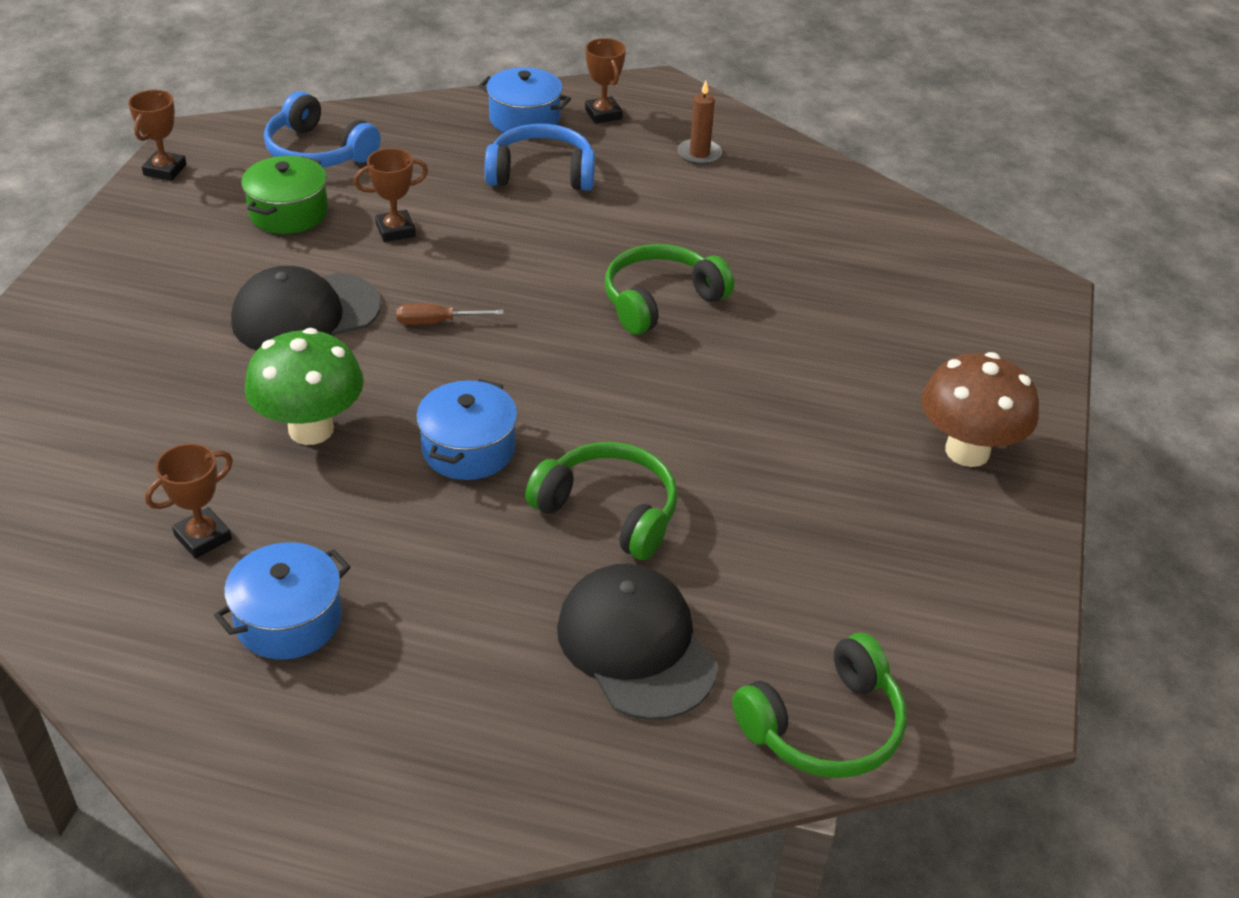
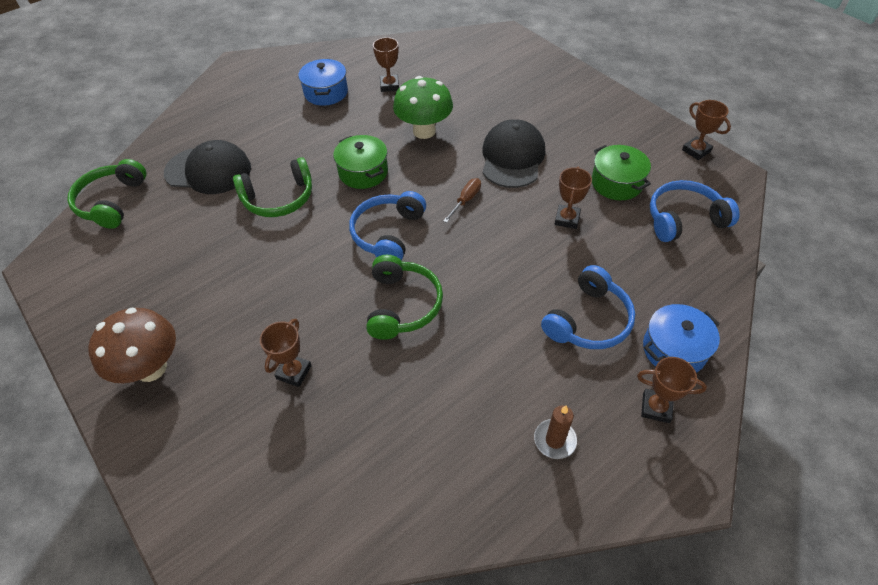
camera: 130 degrees right, 10 degrees up
blue pot [416,379,518,480] -> green pot [333,135,388,189]
none -> brown trophy [260,319,312,387]
none -> blue headphones [349,191,426,261]

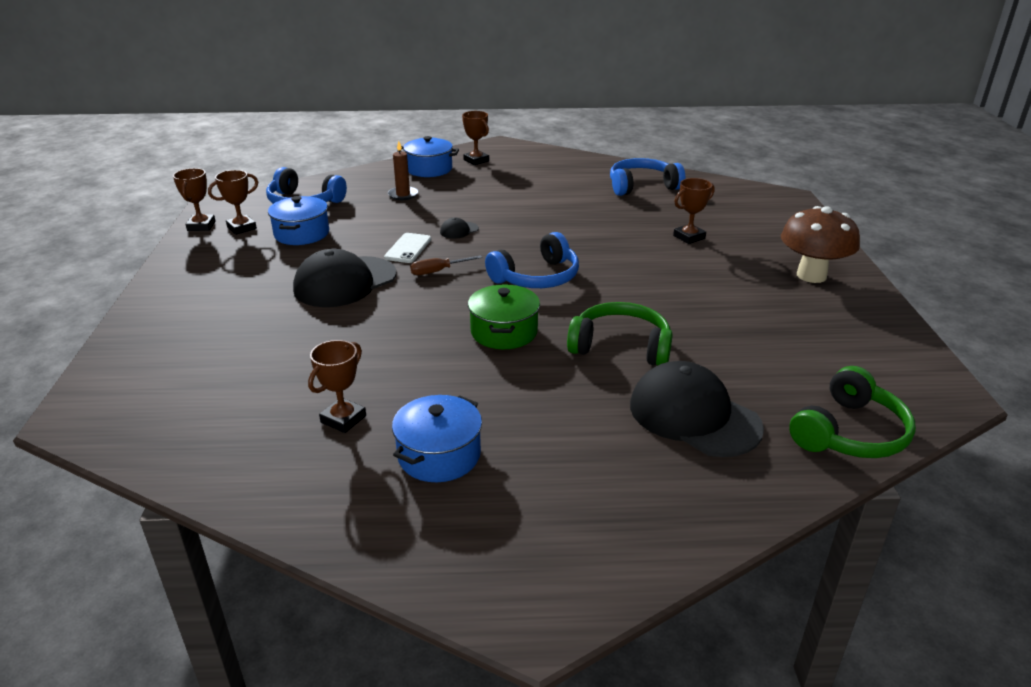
camera: 145 degrees left, 20 degrees down
green headphones [366,255,443,340] -> none
green mushroom [393,76,453,139] -> none
brown candle [534,405,577,459] -> brown candle moved to [388,141,418,200]
blue headphones [541,265,635,349] -> blue headphones moved to [610,158,685,196]
brown trophy [555,167,592,229] -> brown trophy moved to [208,170,258,235]
green pot [592,145,651,200] -> blue pot [268,196,329,245]
none -> white phone [384,233,431,263]
none -> black cap [440,218,479,239]

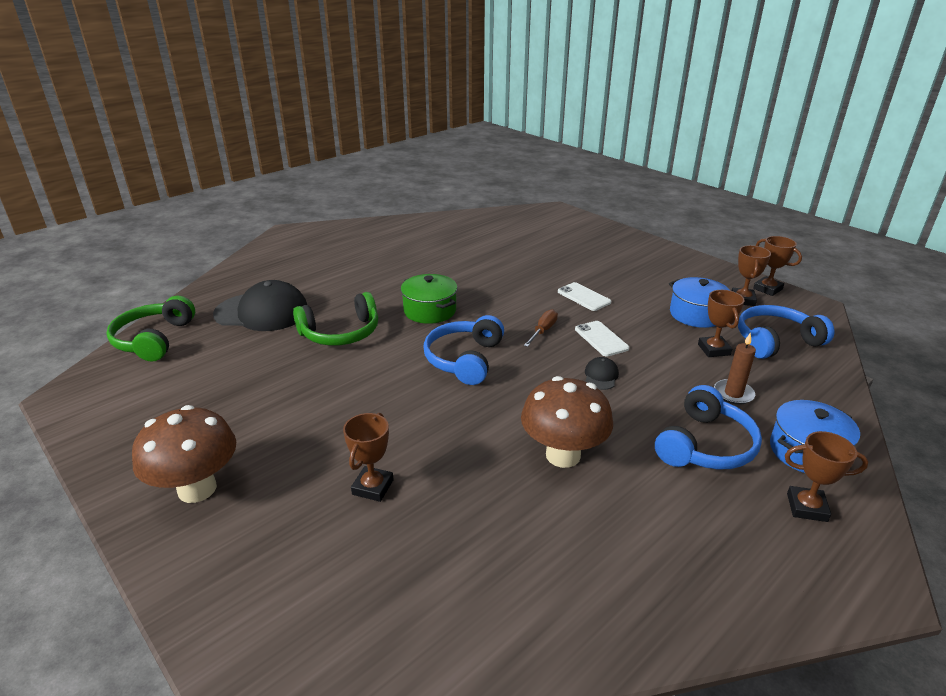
camera: 140 degrees right, 0 degrees up
black cap [293,249,396,307] -> white phone [558,282,611,311]
brown trophy [308,340,366,433] -> brown trophy moved to [698,290,745,357]
blue pot [392,395,482,482] -> none
blue headphones [610,158,685,196] -> blue headphones moved to [655,385,762,470]
none -> brown mushroom [521,376,613,468]

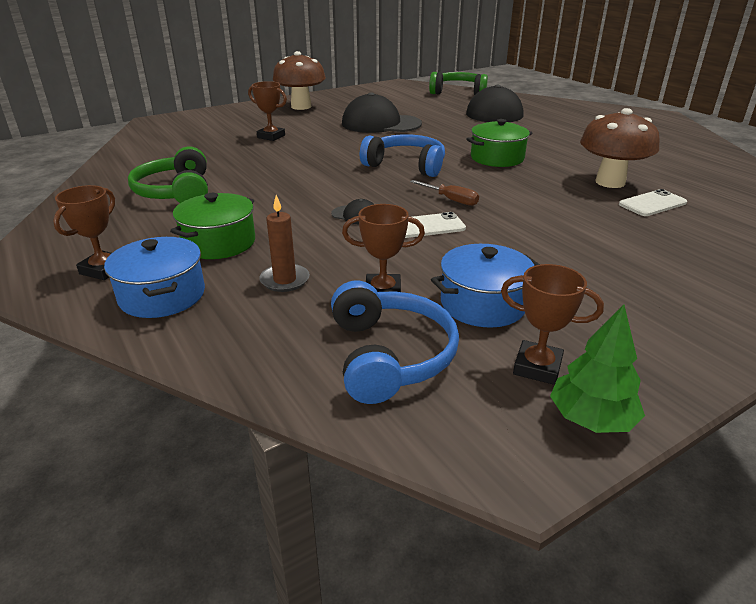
camera: 100 degrees right, 0 degrees up
green headphones [293,292,378,346] -> green headphones moved to [128,146,208,203]
brown mushroom [521,376,613,468] -> brown mushroom moved to [580,108,660,188]
white phone [558,282,611,311] -> white phone moved to [619,189,687,216]
blue headphones [655,385,762,470] -> green pot [170,193,255,259]
brown trophy [753,236,802,296] -> green tree [550,304,645,433]
none -> black cap [342,92,422,133]

